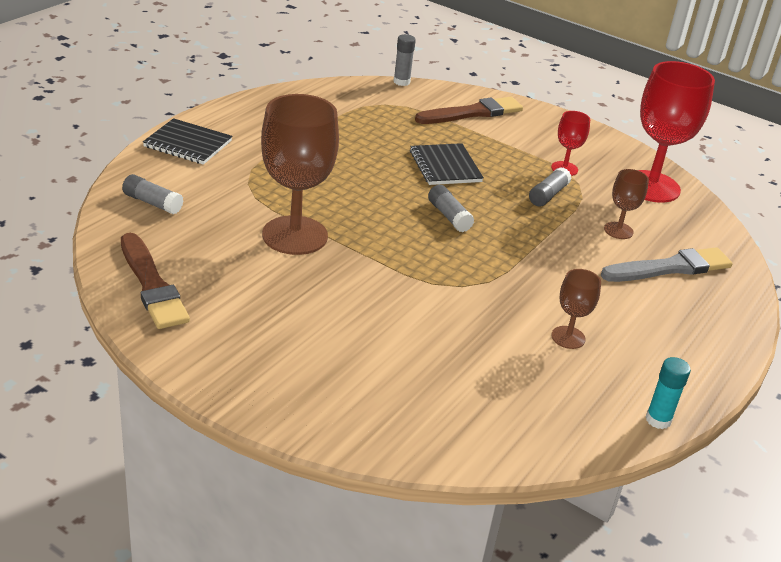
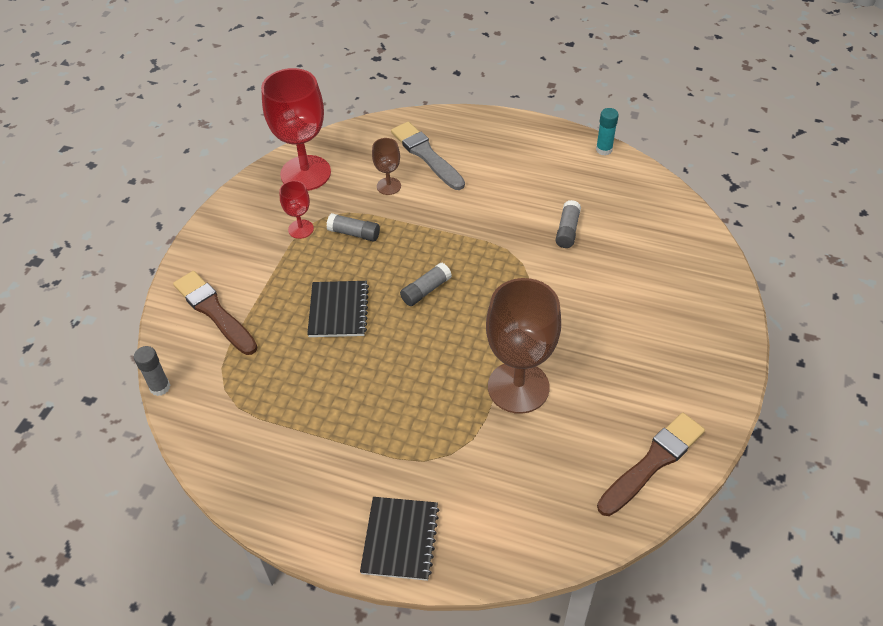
camera: 100 degrees left, 15 degrees up
grey glue stick [122,174,183,215] -> grey glue stick moved to [556,200,581,248]
black notebook [410,143,484,185] -> black notebook turned 60 degrees counterclockwise [307,281,369,337]
brown goblet [551,269,601,349] -> none

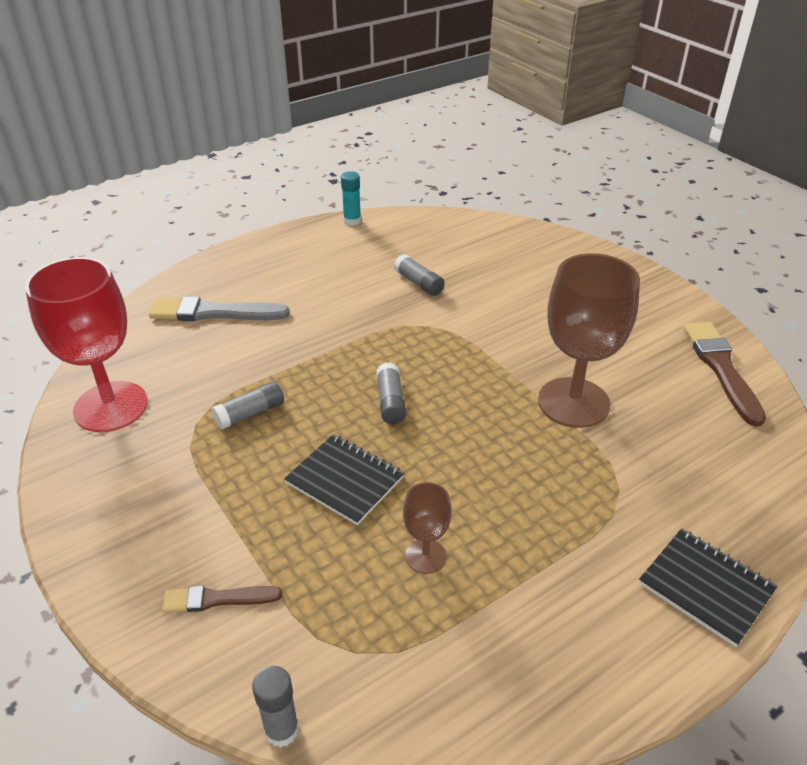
camera: 55 degrees left, 10 degrees down
brown brush [173,271,258,355] -> brown brush [162,586,282,613], size x0.58
red goblet [279,180,314,239] -> none
brown goblet [372,138,401,195] -> brown goblet moved to [403,482,451,574]

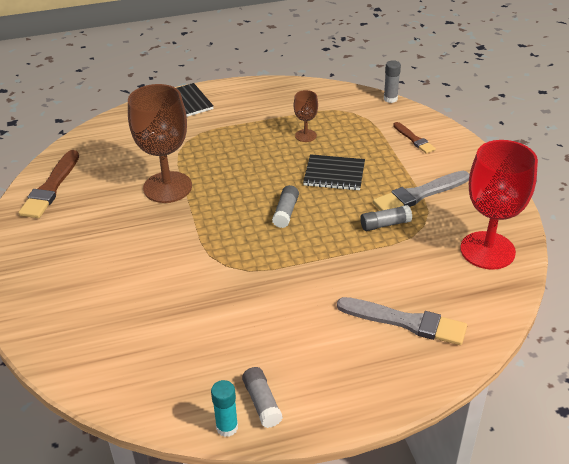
camera: 160 degrees left, 0 degrees up
brown brush [162,586,282,613] -> brown brush turned 45 degrees clockwise [393,122,436,154]
black notebook [284,434,404,525] -> black notebook turned 45 degrees counterclockwise [303,154,365,190]
grey glue stick [394,254,445,296] -> grey glue stick moved to [242,367,283,428]
none -> grey brush [373,171,470,211]

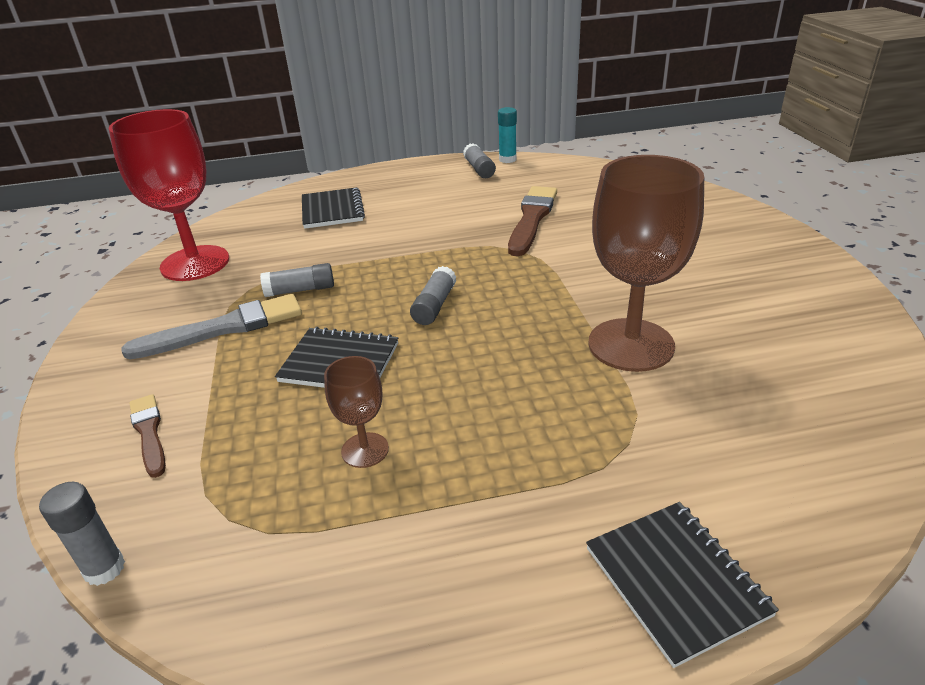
camera: 175 degrees left, 5 degrees down
brown brush [18,150,79,218] -> brown brush moved to [508,186,557,256]
grey brush [337,297,467,345] -> black notebook [302,187,365,229]

